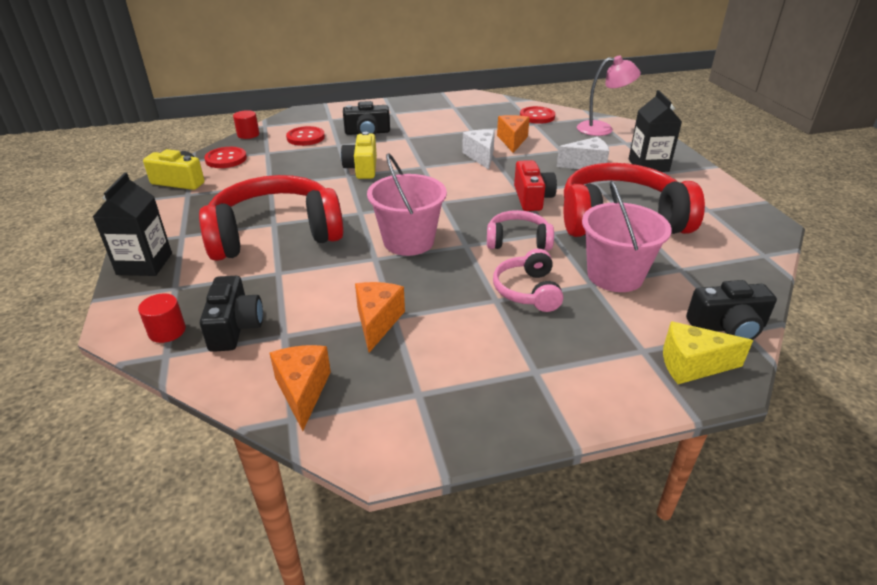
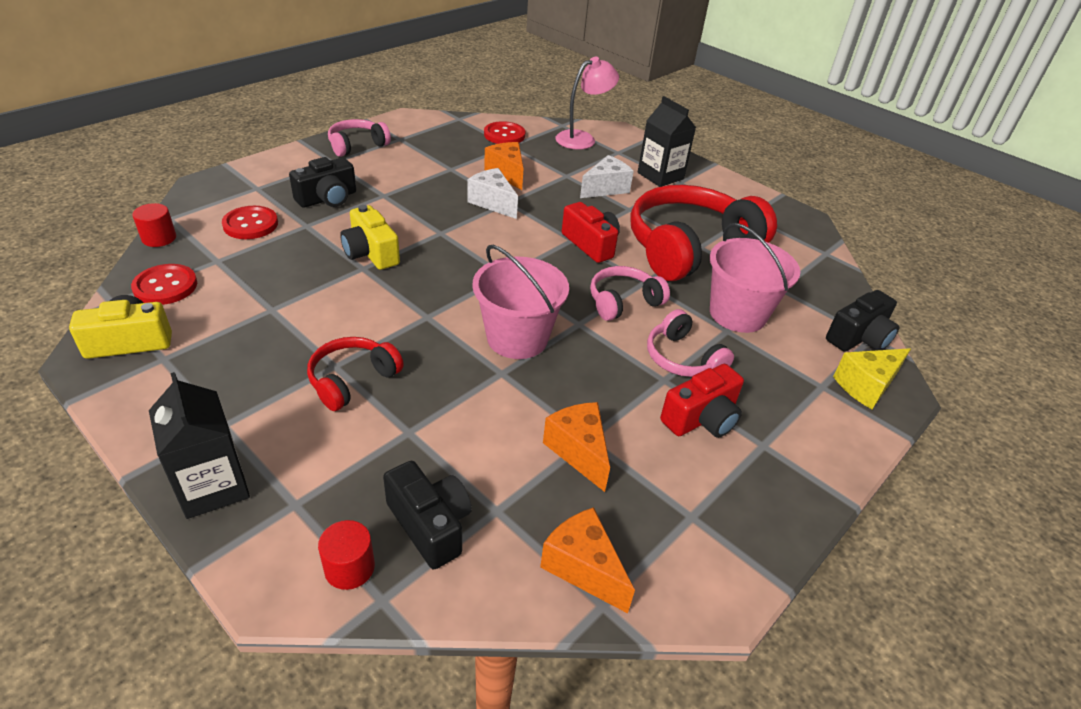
camera: 35 degrees left, 5 degrees up
red headphones [199,175,344,261] -> red headphones [307,337,404,411], size x0.50
none -> pink headphones [328,119,391,157]
none -> red camera [660,364,744,438]

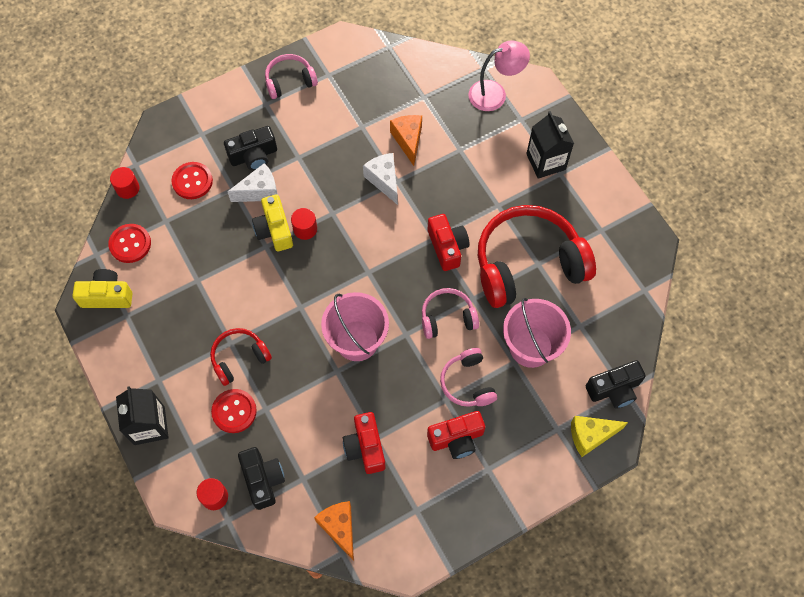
camera: 20 degrees right, 25 degrees up
red button [484,121,525,144] -> red button moved to [211,389,257,433]
orange cheese [543,402,610,492] -> red camera [343,412,385,474]
white cheese [580,155,634,198] -> white cheese moved to [227,163,278,202]
none -> red cylinder [291,208,317,240]

